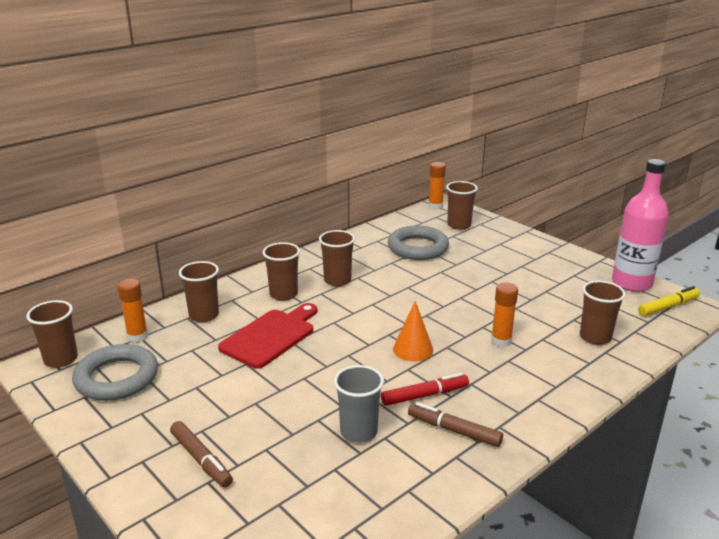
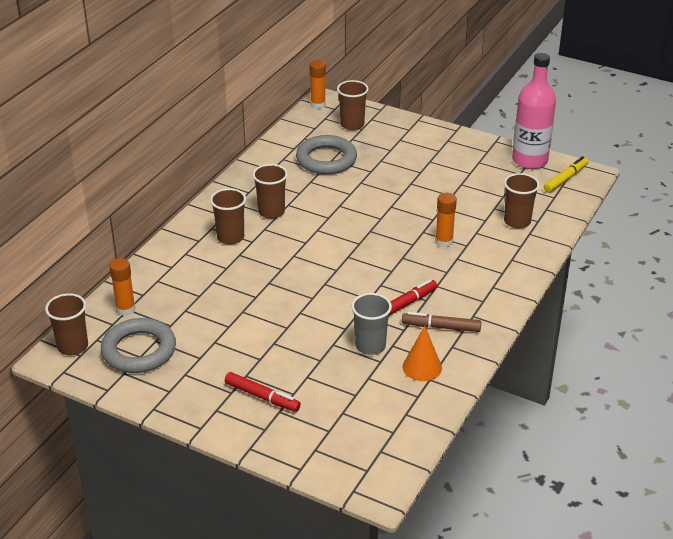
camera: 20 degrees left, 10 degrees up
brown marker [170,421,233,488] -> red marker [225,372,301,412]
brown cup [179,261,219,322] -> none
red cutting board [218,303,317,369] -> none
orange cone [393,301,433,361] -> orange cone moved to [403,326,442,381]

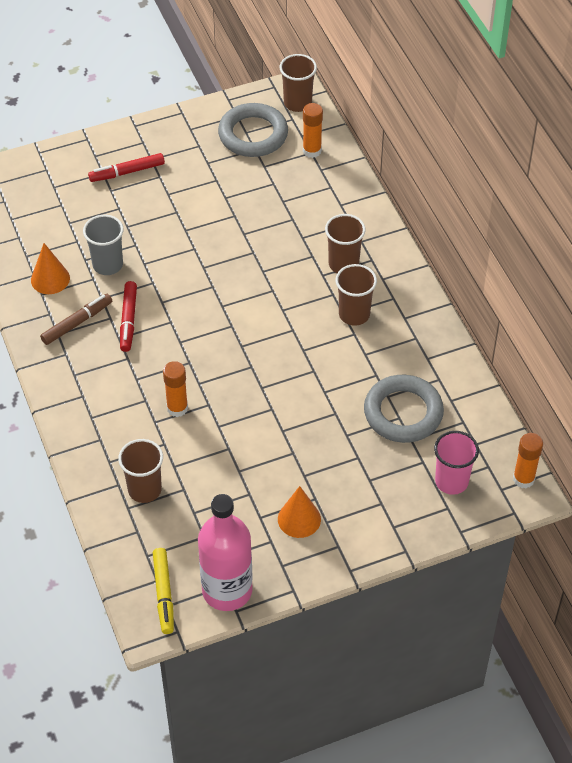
camera: 130 degrees right, 15 degrees up
brown cup [337,80,369,130] -> pink cup [434,431,479,495]
none -> orange cone [278,486,321,538]

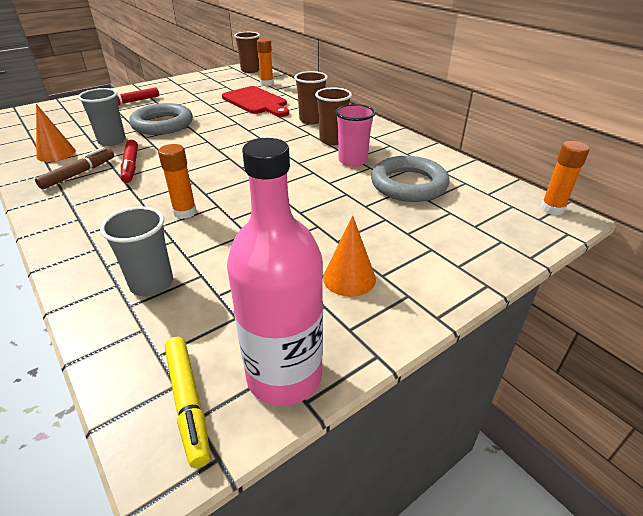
camera: 15 degrees left, 15 degrees down
brown cup [118,439,163,503] -> grey cup [100,206,173,296]
grey ring [218,103,288,157] -> grey ring moved to [129,103,193,135]
pink cup [434,431,479,495] -> pink cup moved to [335,104,375,167]
none -> red cutting board [222,86,289,117]

